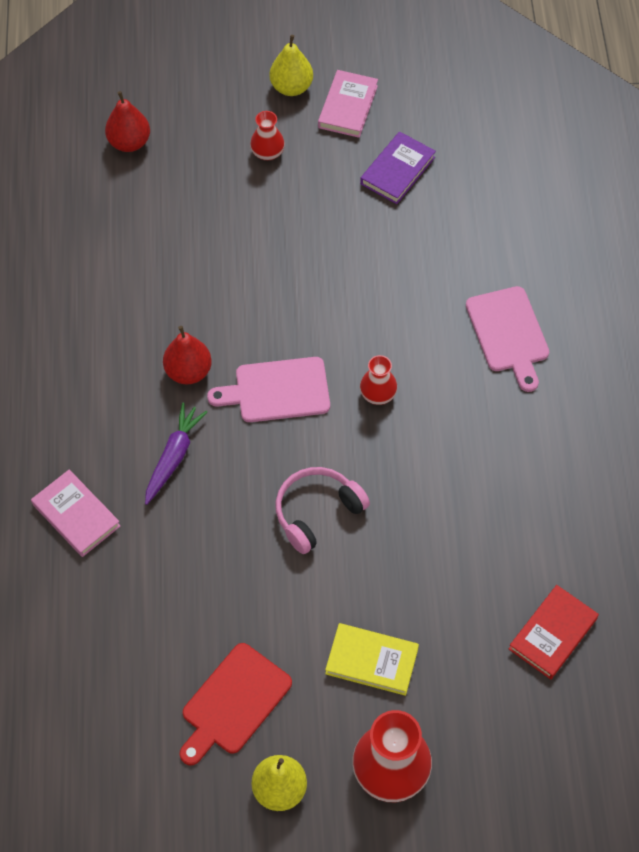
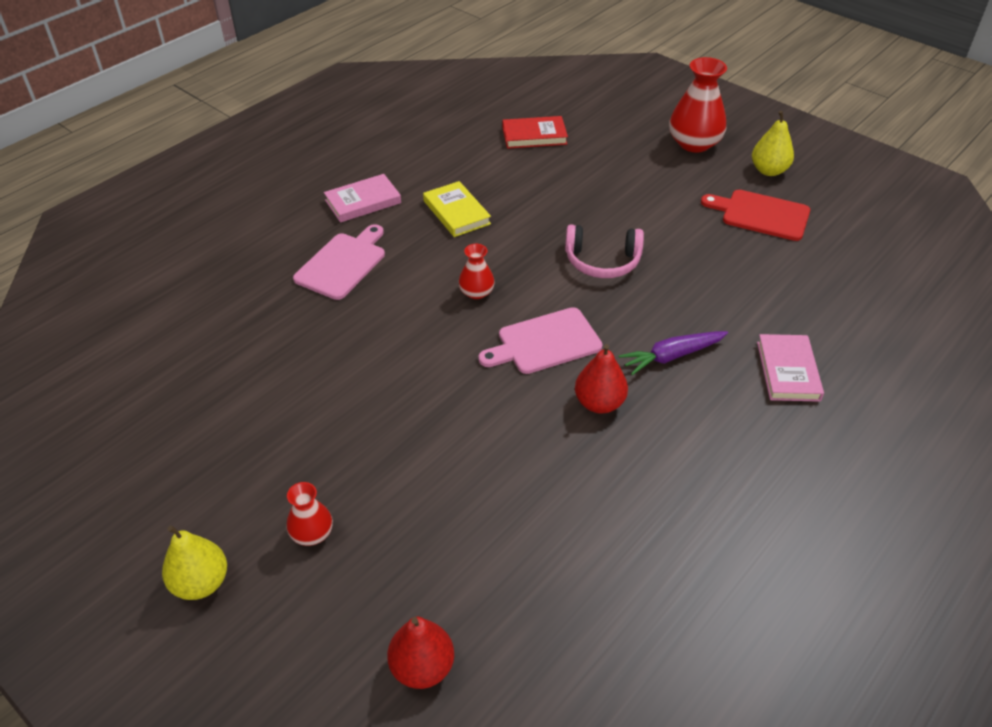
camera: 135 degrees left, 15 degrees down
red cutting board [179,643,292,765] -> red cutting board turned 150 degrees counterclockwise [701,190,810,241]
pink cutting board [207,357,330,422] -> pink cutting board turned 120 degrees clockwise [478,307,603,374]
pink book [318,70,378,138] -> pink book moved to [324,174,401,223]
yellow book [325,623,419,696] -> yellow book moved to [423,181,491,237]
purple book [360,131,436,204] -> none

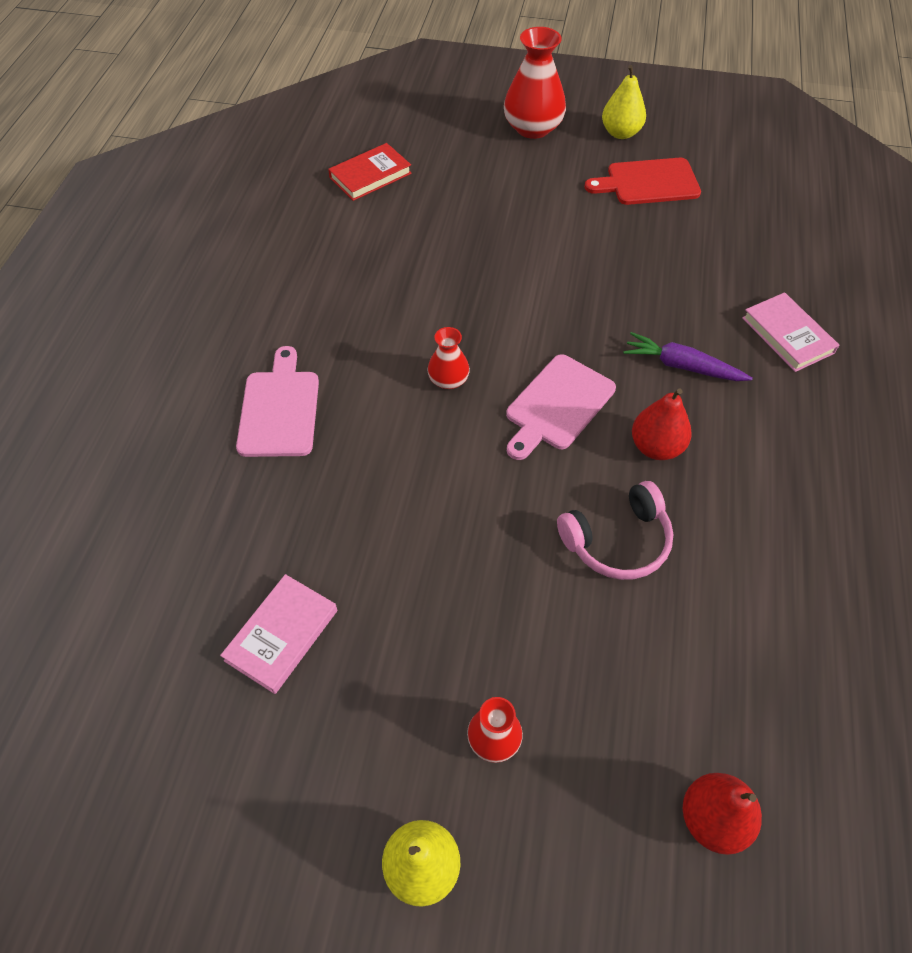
camera: 30 degrees left, 10 degrees up
pink book [324,174,401,223] -> pink book moved to [220,574,337,694]
yellow book [423,181,491,237] -> none
pink headphones [565,224,644,278] -> pink headphones moved to [557,481,673,580]
purple carrot [619,331,728,375] -> purple carrot turned 75 degrees clockwise [623,332,753,381]

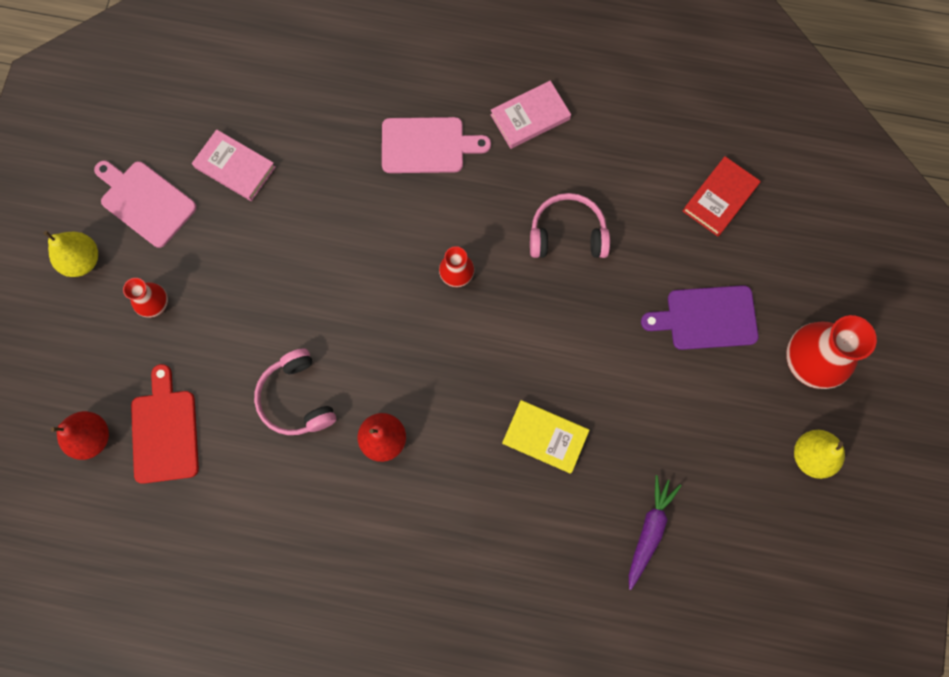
camera: 90 degrees right, 20 degrees up
red book [328,143,412,201] -> red book turned 75 degrees clockwise [683,156,761,236]
pink cutting board [506,354,616,460] -> pink cutting board moved to [94,160,197,248]
red cutting board [585,158,701,205] -> red cutting board moved to [131,364,199,484]
purple carrot [623,332,753,381] -> purple carrot moved to [629,475,682,590]
pink book [742,292,839,372] -> pink book moved to [490,80,571,149]
none -> yellow book [502,400,589,474]
none -> pink headphones [530,193,610,258]
none -> purple cutting board [641,285,758,350]

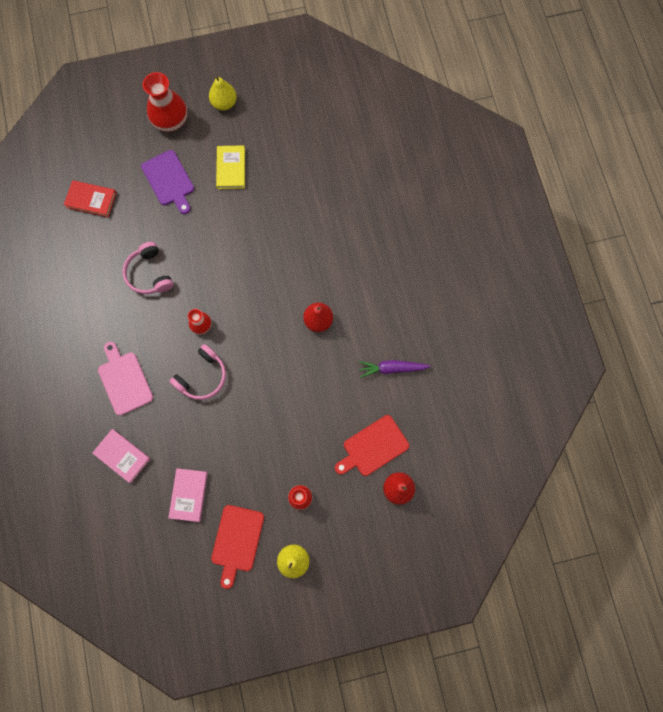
camera: 115 degrees left, 0 degrees up
pink cutting board [94,160,197,248] -> red cutting board [211,505,264,589]
pink headphones [254,348,336,435] -> pink headphones moved to [169,344,226,400]
pink book [490,80,571,149] -> pink book moved to [92,429,150,483]
yellow book [502,400,589,474] -> yellow book moved to [216,145,245,189]
purple carrot [629,475,682,590] -> purple carrot moved to [359,360,431,378]

